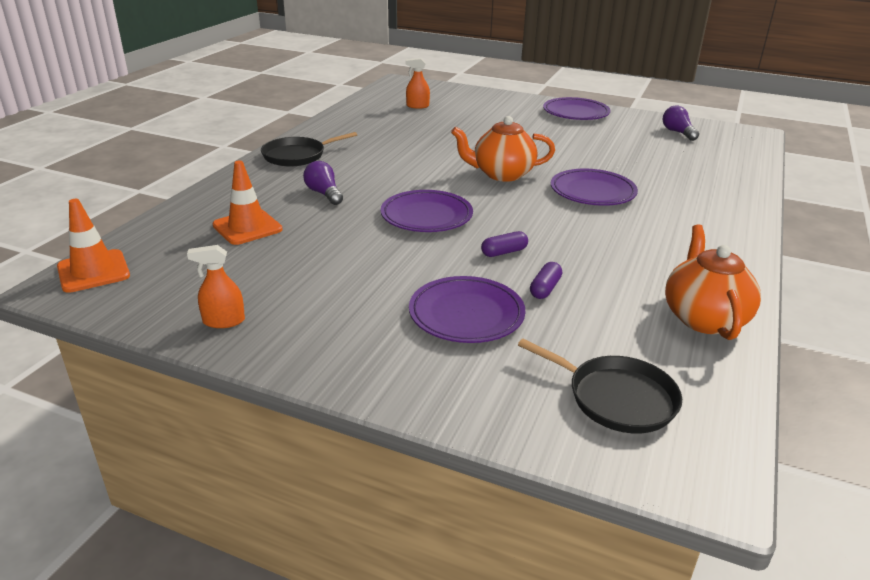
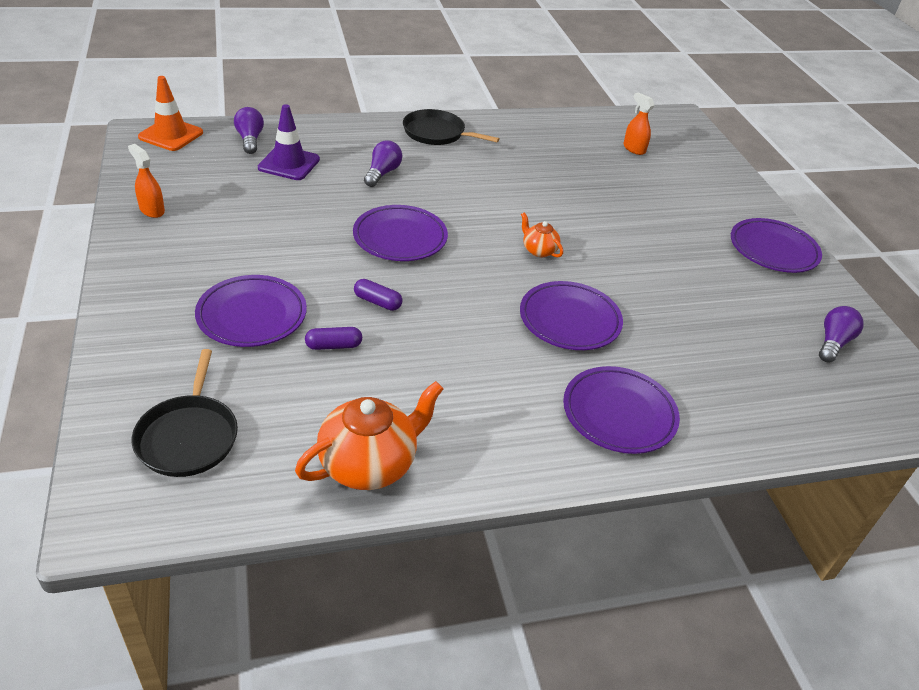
camera: 50 degrees right, 10 degrees up
orange traffic cone [212,161,283,245] -> purple traffic cone [258,104,320,180]
orange teapot [451,116,555,182] -> orange teapot [521,212,563,257], size x0.52
none -> purple light bulb [234,107,264,154]
none -> purple plate [563,366,680,454]

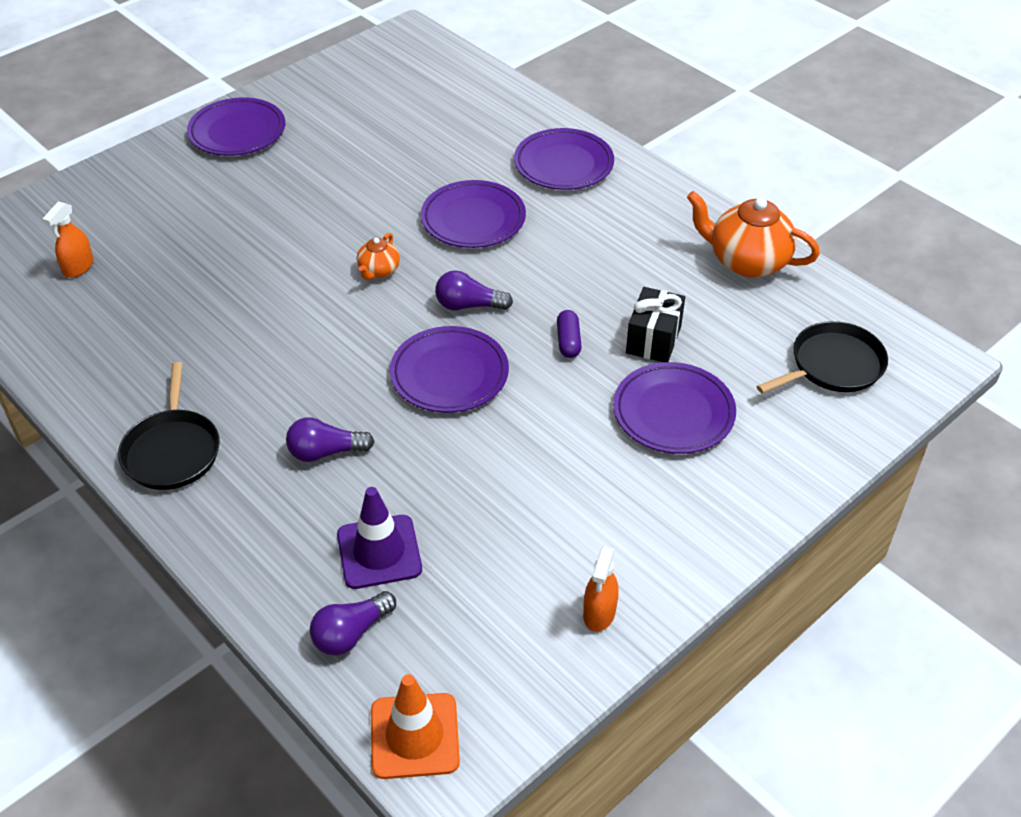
camera: 115 degrees left, 5 degrees up
purple capsule [305,327,362,350] -> black gift [626,287,685,362]
purple light bulb [819,306,864,362] -> purple light bulb moved to [435,270,513,310]

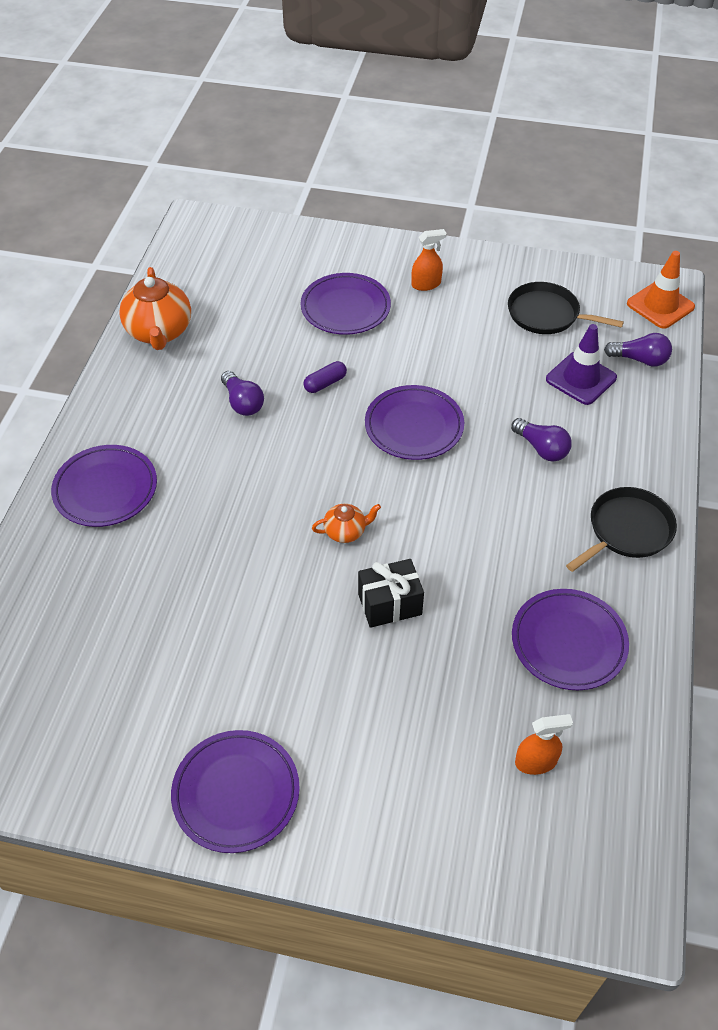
camera: 125 degrees left, 5 degrees up
purple plate [421,180,526,248] -> purple plate moved to [512,589,629,690]
purple light bulb [435,270,513,310] -> purple light bulb moved to [221,371,264,416]
orange spray bottle [583,546,618,632] -> orange spray bottle moved to [412,229,446,291]
black gift [626,287,685,362] -> black gift moved to [358,559,424,628]
black pan [757,321,888,394] -> black pan moved to [508,282,624,334]

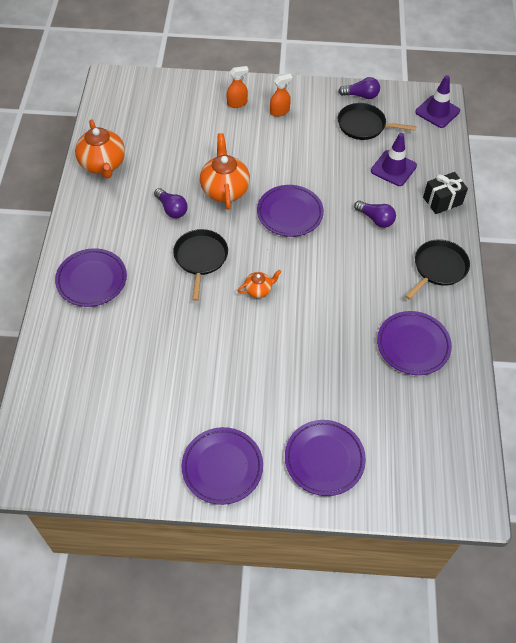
camera: 10 degrees left, 5 degrees up
purple plate [301,273,391,335] -> purple plate moved to [285,420,366,496]
purple capsule [303,361,347,393] -> orange teapot [200,133,250,210]
black gift [358,559,424,628] -> black gift moved to [423,172,468,214]
orange spray bottle [515,714,573,775] -> orange spray bottle moved to [227,66,248,108]
purple light bulb [604,333,672,367] -> purple light bulb moved to [338,77,380,99]
orange traffic cone [627,251,695,329] -> purple traffic cone [415,75,460,128]
none -> black pan [173,229,228,301]

